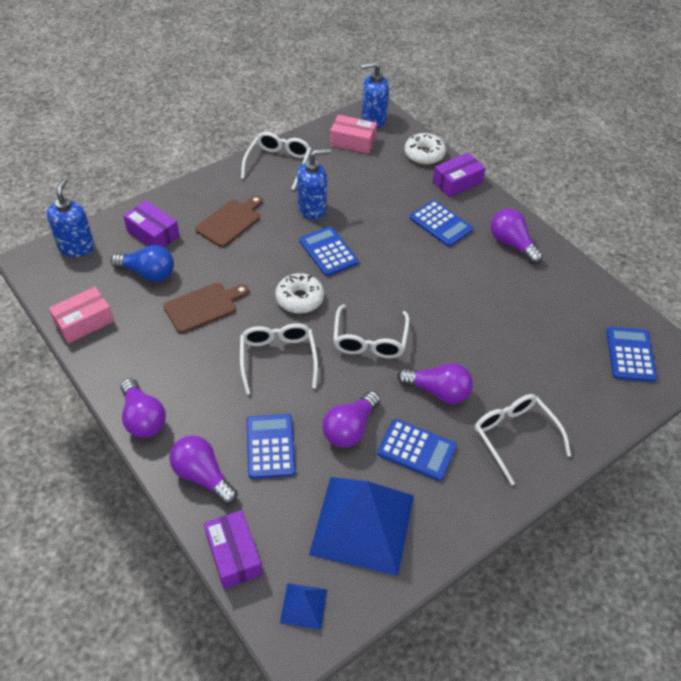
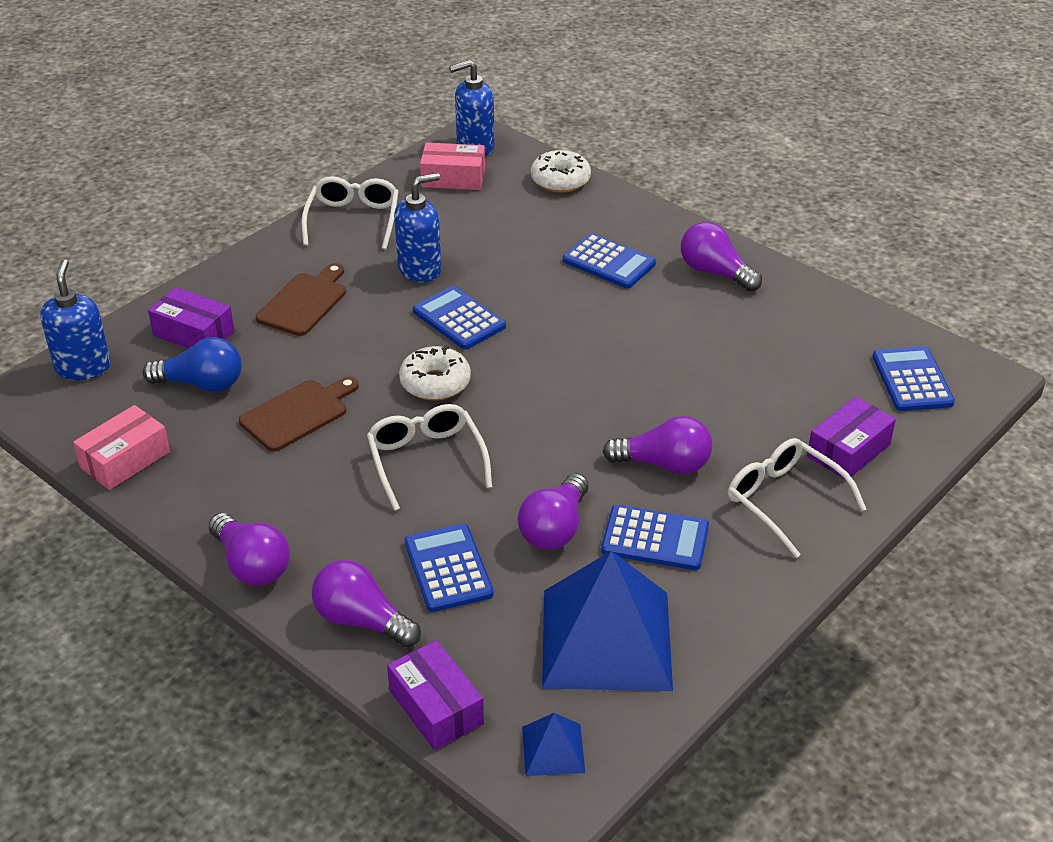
camera: 10 degrees left, 10 degrees down
white glasses [333,304,410,358] -> none
purple box [433,153,485,198] -> purple box moved to [807,397,896,479]

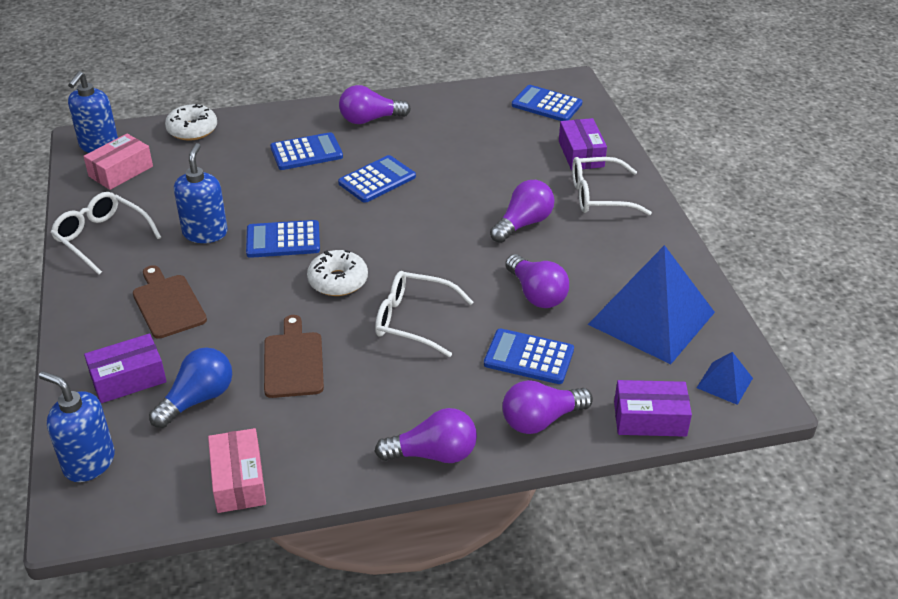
camera: 55 degrees left, 0 degrees up
blue calculator [601,505,709,570] -> blue calculator moved to [338,155,416,203]

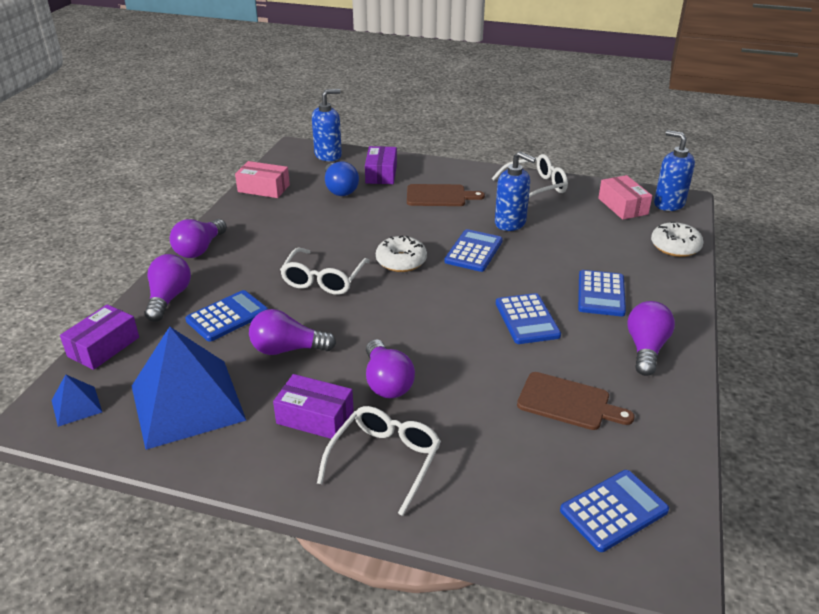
camera: 120 degrees right, 5 degrees down
brown cutting board [264,315,324,398] -> brown cutting board moved to [517,372,634,430]
white glasses [375,271,473,357] -> white glasses turned 150 degrees clockwise [280,247,370,295]
purple box [559,118,607,170] -> purple box moved to [273,374,354,439]

